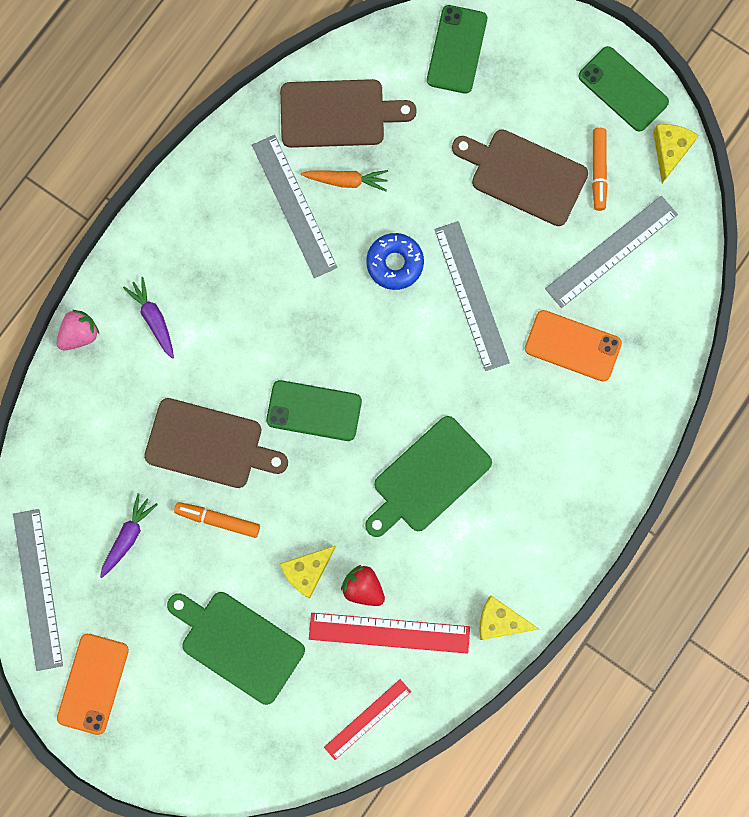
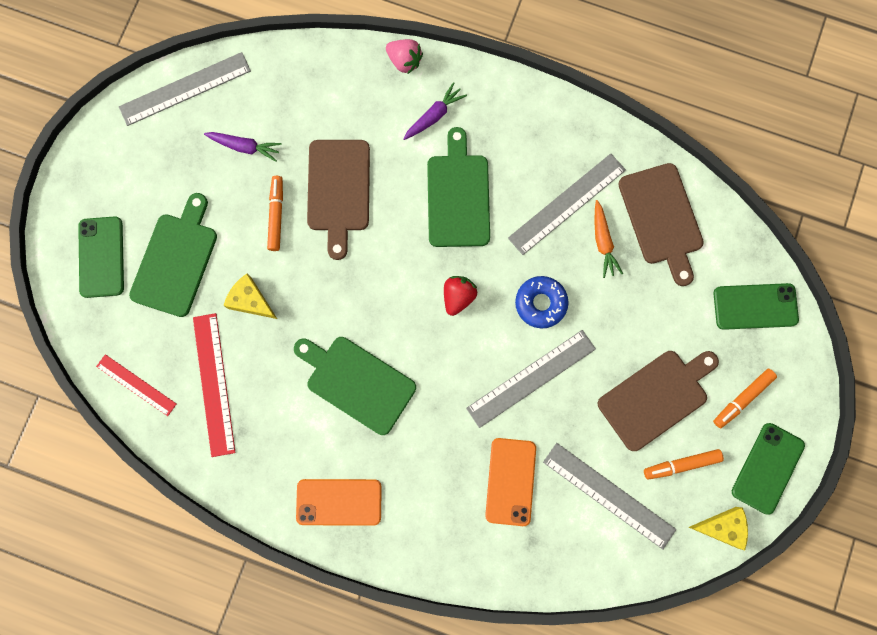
camera: 75 degrees right, 0 degrees up
orange phone [57,634,129,735] -> orange phone moved to [296,479,382,526]
green phone [266,380,362,441] -> green phone moved to [78,216,124,298]
red strawberry [341,565,385,606] -> red strawberry moved to [444,276,477,316]
brown cutting board [452,129,588,226] -> brown cutting board turned 45 degrees clockwise [598,351,719,451]
yellow cheese [479,595,539,640] -> none
none -> green cutting board [427,127,490,247]
none -> orange marker [713,369,777,428]

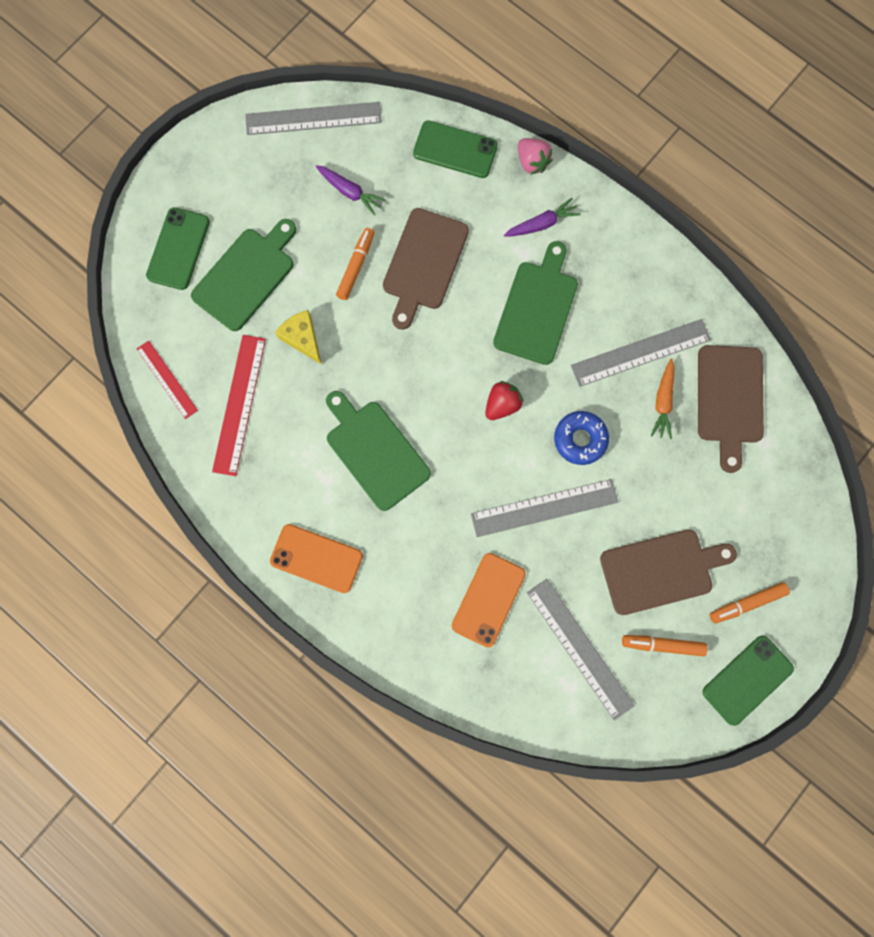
camera: 20 degrees right, 0 degrees up
yellow cheese [688,507,748,550] -> none
green phone [713,283,799,330] -> green phone moved to [413,120,498,178]

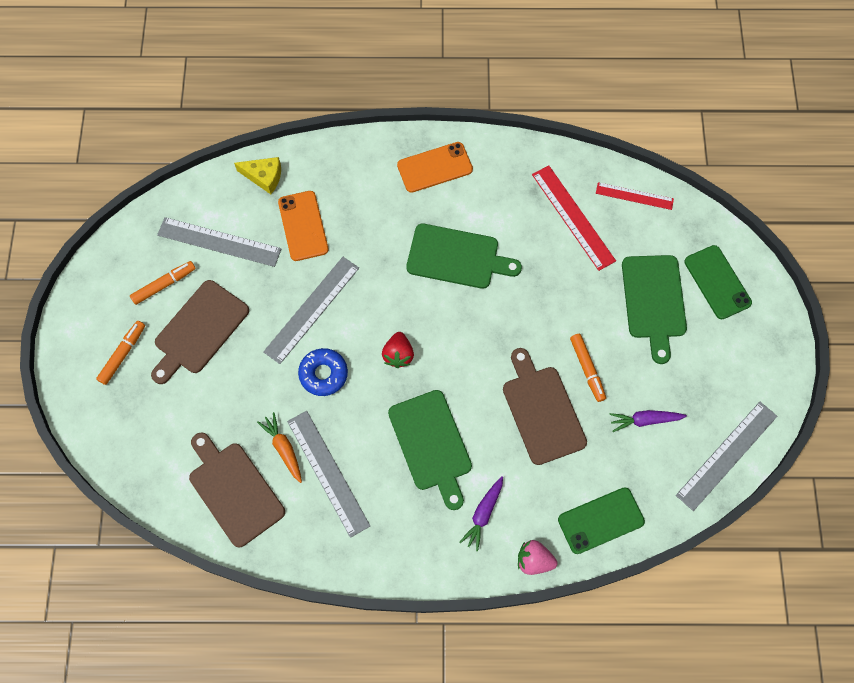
camera: 140 degrees right, 10 degrees down
yellow cheese [275,310,322,365] -> yellow cheese moved to [234,157,281,194]
grey ruler [571,319,711,387] -> grey ruler turned 60 degrees counterclockwise [287,411,370,538]
green phone [702,636,794,726] -> none

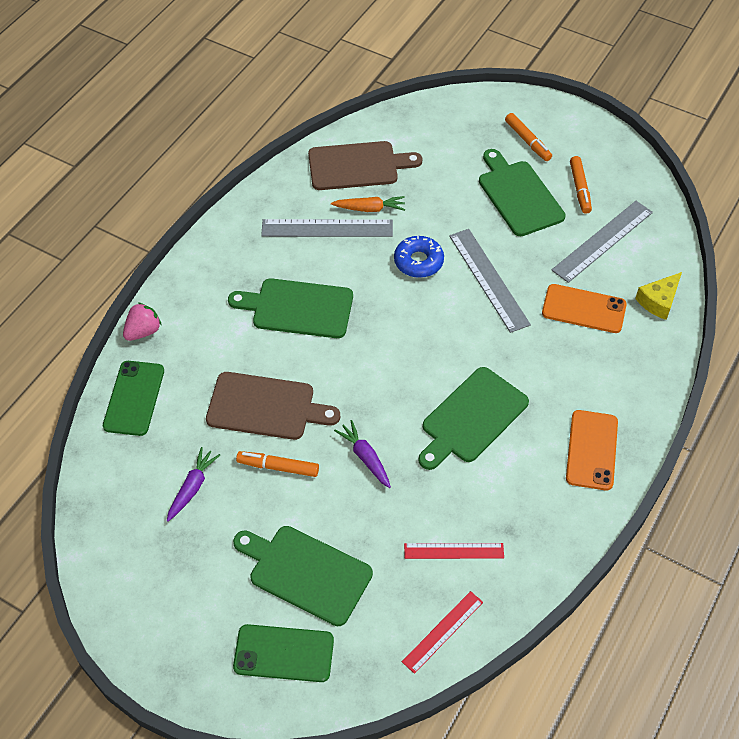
camera: 120 degrees right, 15 degrees down
brown cutting board [151,280,249,384] -> green cutting board [479,149,566,236]
red strawberry [382,332,414,368] -> none
purple carrot [460,476,503,551] -> purple carrot moved to [334,420,391,488]
red ruler [532,165,616,271] -> red ruler [404,543,504,559], size x0.63
grey ruler [676,402,777,511] -> none

